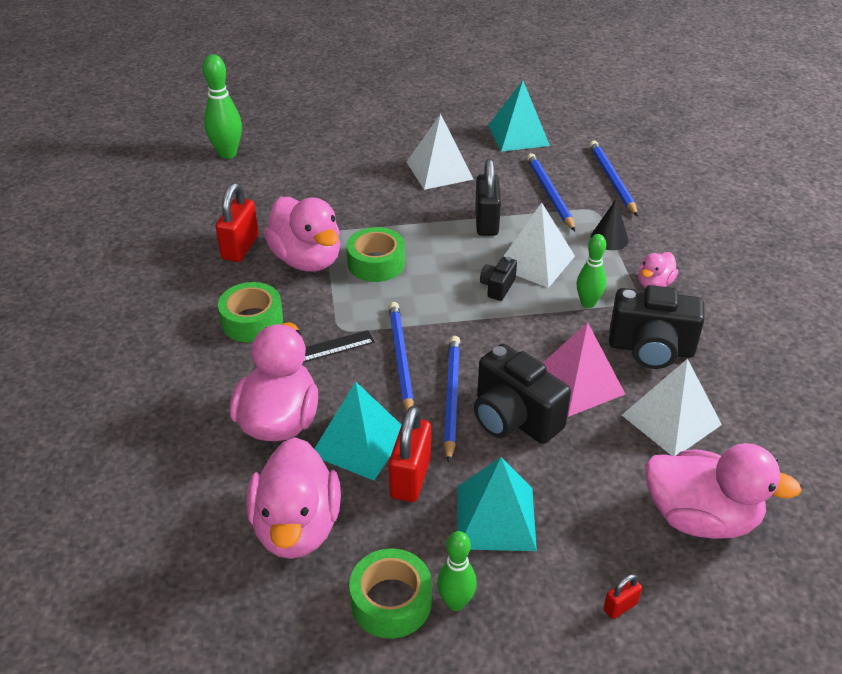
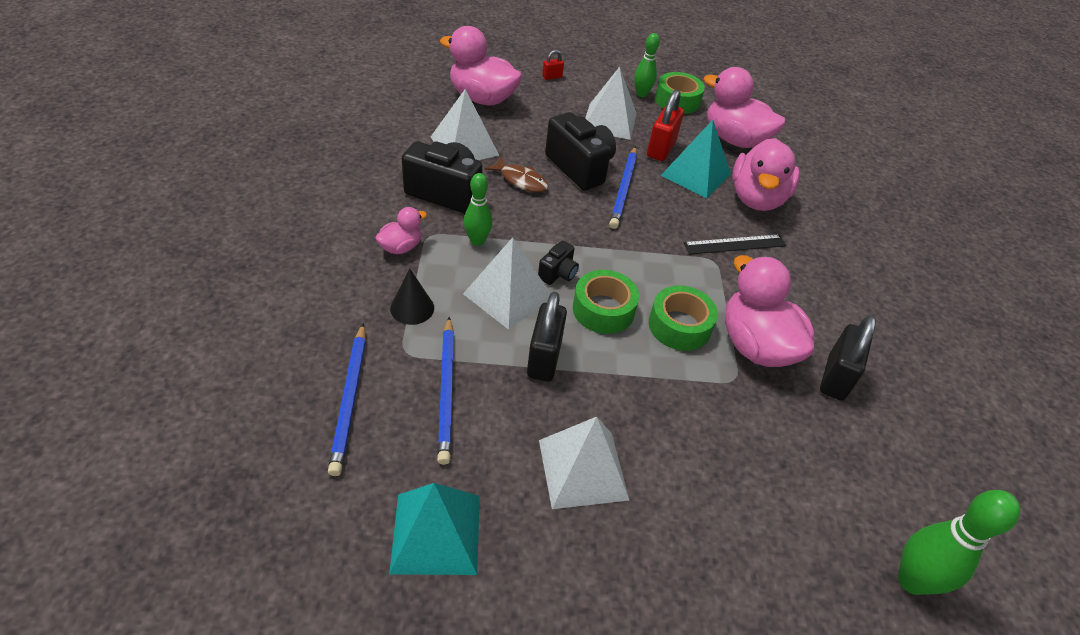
camera: 175 degrees left, 5 degrees up
red padlock [216,183,259,262] -> black padlock [820,315,876,401]
green tape [218,282,283,342] -> green tape moved to [573,270,639,334]
pink duck [247,437,341,559] -> pink duck turned 60 degrees counterclockwise [704,67,785,148]
blue pencil [389,302,414,412] -> none
turquoise pyramid [457,457,537,551] -> white pyramid [585,67,637,140]
pink pyramid [543,322,625,417] -> brown fish [485,157,548,193]

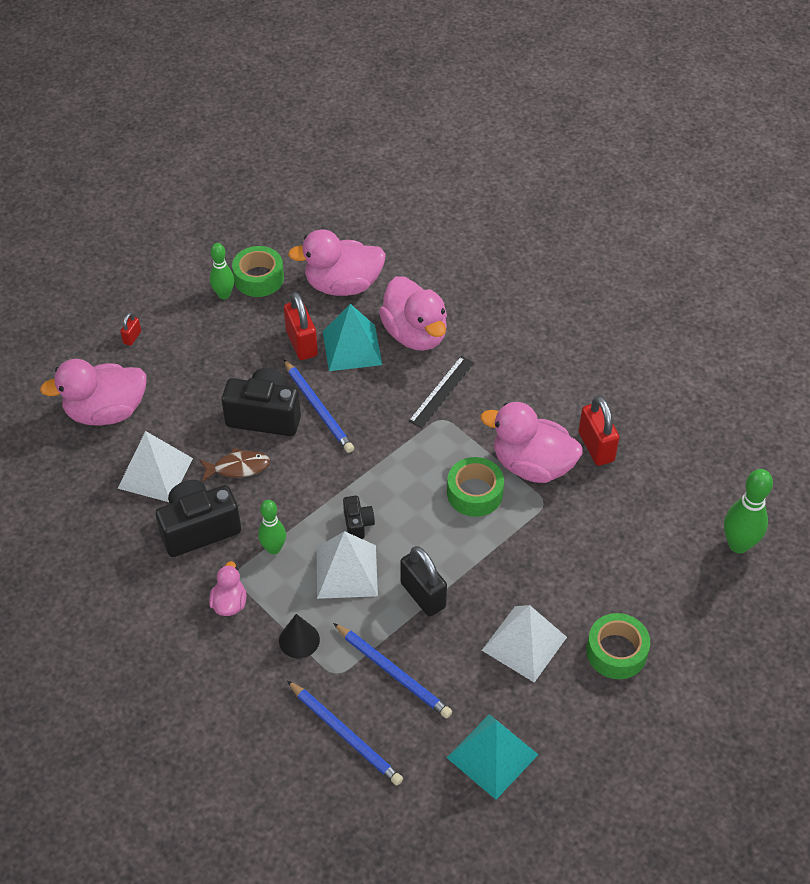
camera: 40 degrees left, 5 degrees up
green tape [573,270,639,334] -> green tape moved to [586,613,650,679]
white pyramid [585,67,637,140] -> none
black padlock [820,315,876,401] -> red padlock [579,396,620,466]

